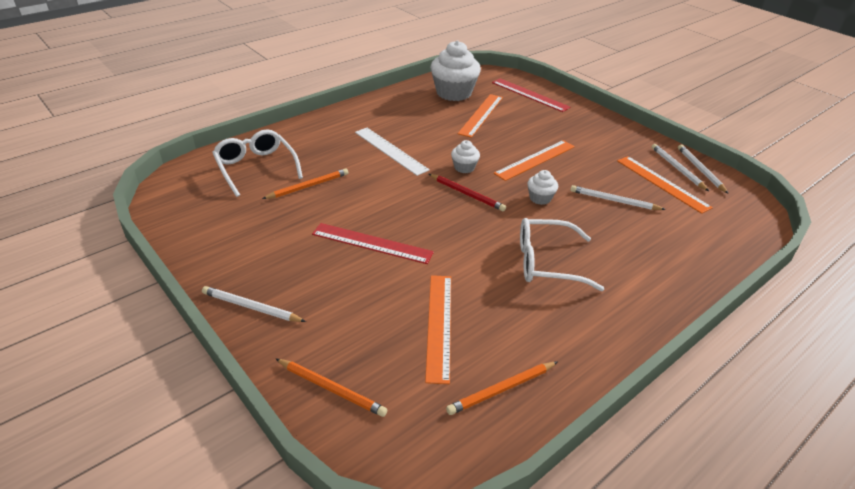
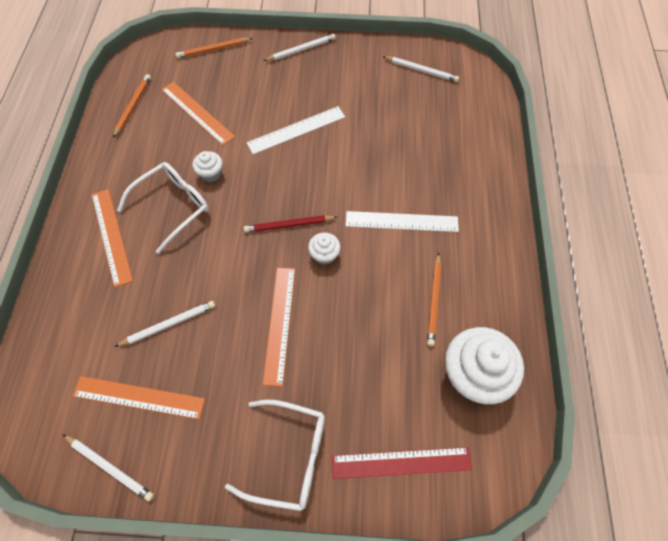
camera: 135 degrees right, 25 degrees up
white glasses [212,129,303,197] -> white glasses moved to [225,399,325,511]
orange pencil [262,168,349,199] -> orange pencil moved to [427,253,441,346]
red ruler [312,223,434,264] -> white ruler [247,106,345,154]
orange ruler [458,94,503,138] -> orange ruler moved to [92,189,133,287]
white cupcake [527,170,558,205] -> white cupcake moved to [192,151,223,182]
white pencil [652,144,709,191] -> white pencil moved to [383,56,459,82]

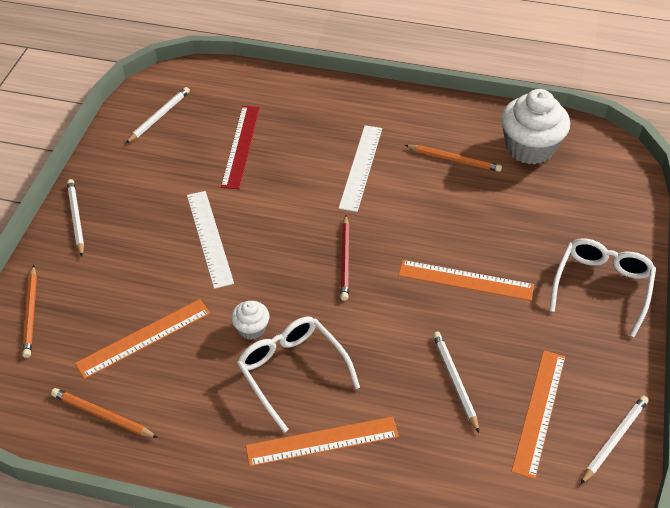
camera: 80 degrees left, 15 degrees down
white cupcake [308,232,341,265] -> none
red ruler [332,447,472,479] -> red ruler moved to [221,106,260,189]

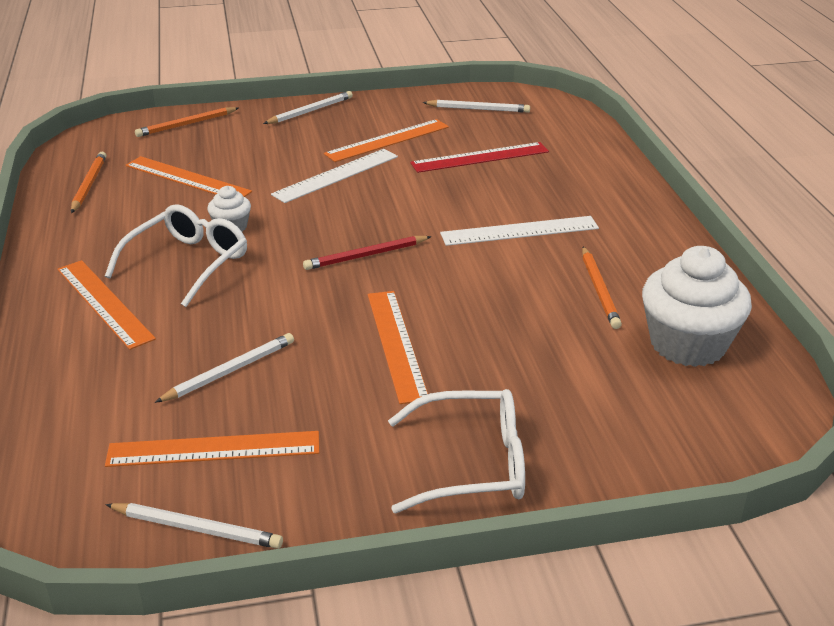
camera: 65 degrees right, 15 degrees down
none -> orange ruler [324,119,449,162]

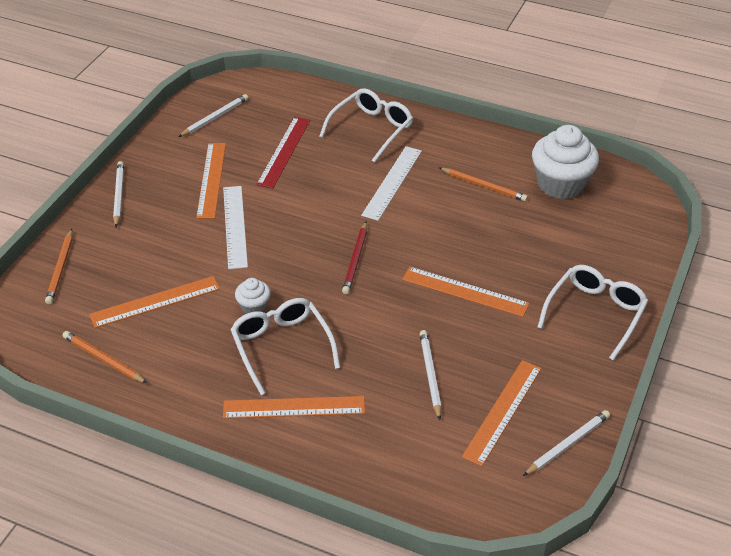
camera: 55 degrees left, 10 degrees up
none -> white glasses [319,88,413,163]

